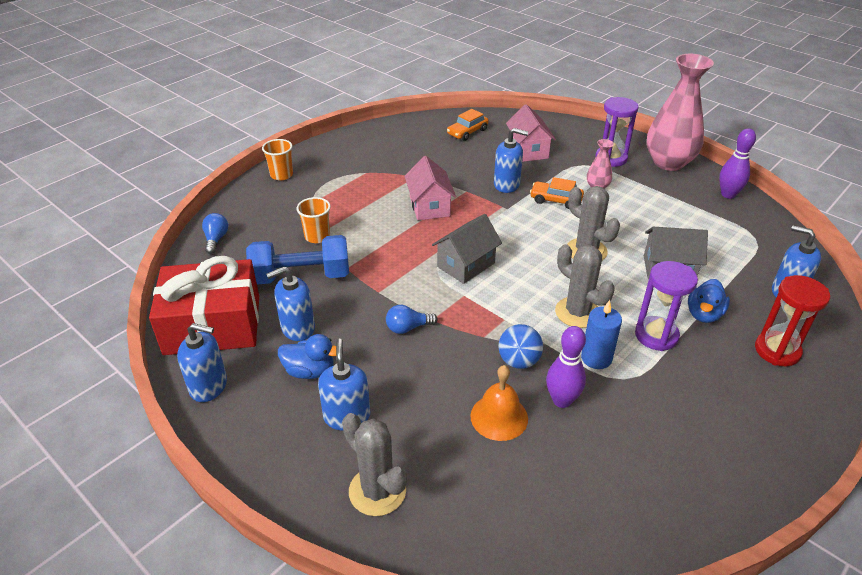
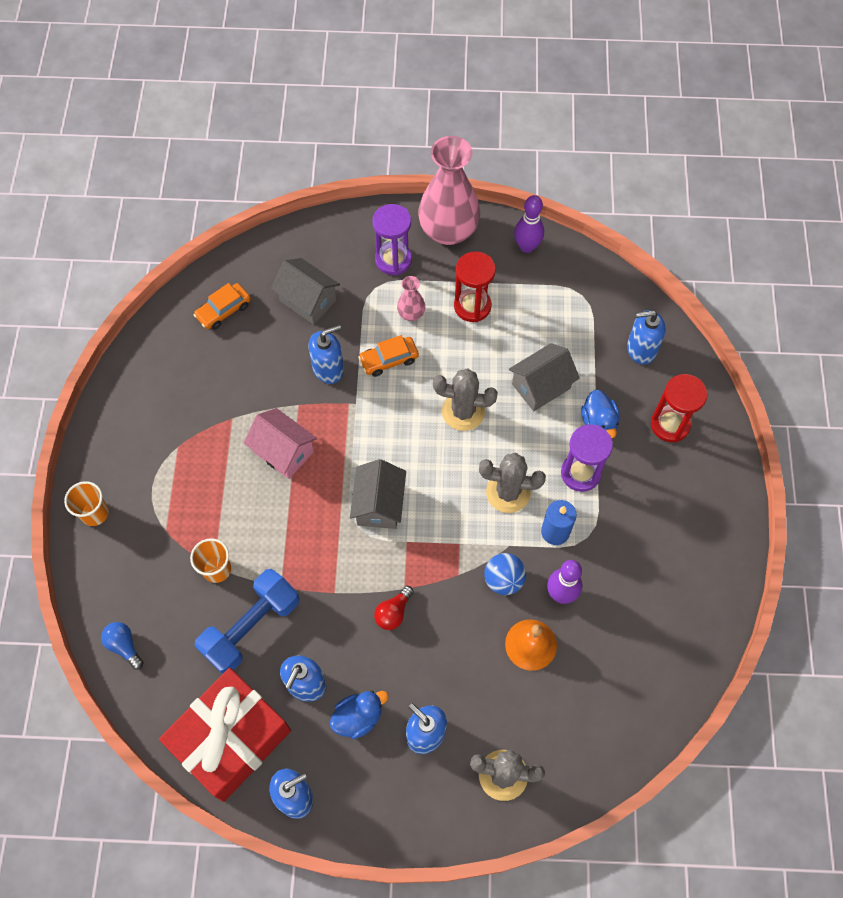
camera: 40 degrees left, 25 degrees up
blue light bulb [386,305,438,334] -> red light bulb [374,586,414,630]
orange car [447,109,489,141] -> orange car turned 45 degrees clockwise [194,283,251,330]
pink house [506,104,556,162] -> grey house [271,258,340,325]
none -> red hourglass [454,252,496,322]

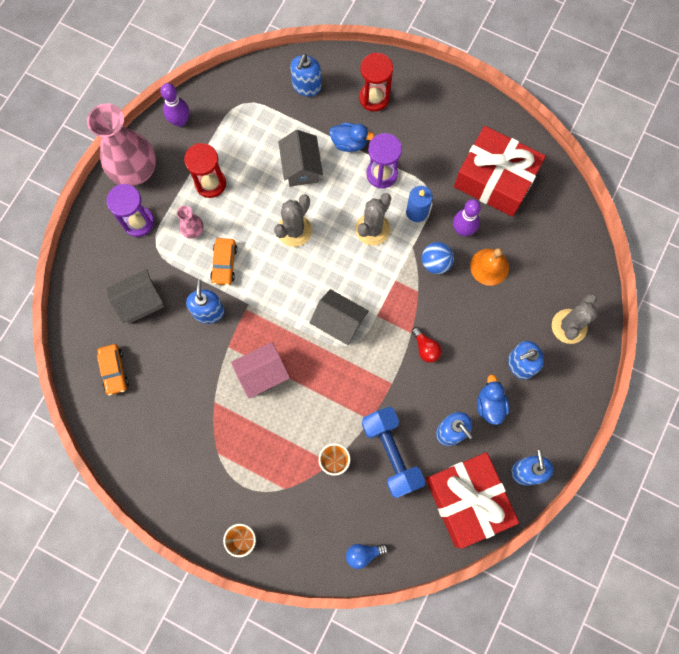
camera: 65 degrees left, 10 degrees up
none -> red gift [454,126,546,217]

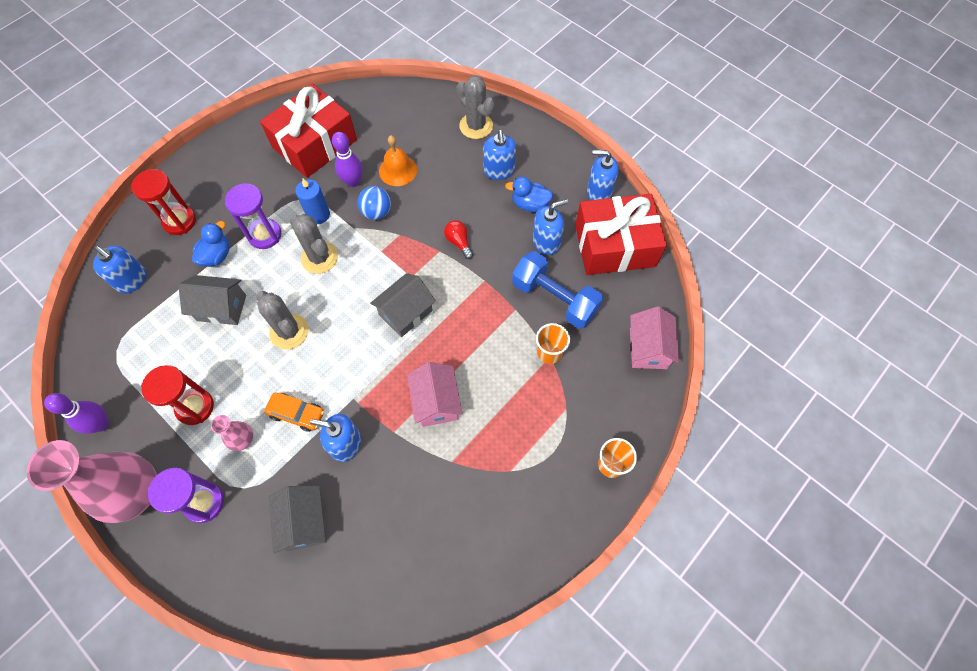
camera: 75 degrees left, 10 degrees down
orange car [97,344,129,396] -> none
blue light bulb [346,544,388,569] -> pink house [630,306,679,369]
blue dumbbell [362,407,425,498] -> blue dumbbell turned 45 degrees clockwise [512,251,603,329]
red light bulb [412,327,442,363] -> red light bulb turned 105 degrees counterclockwise [444,220,473,259]

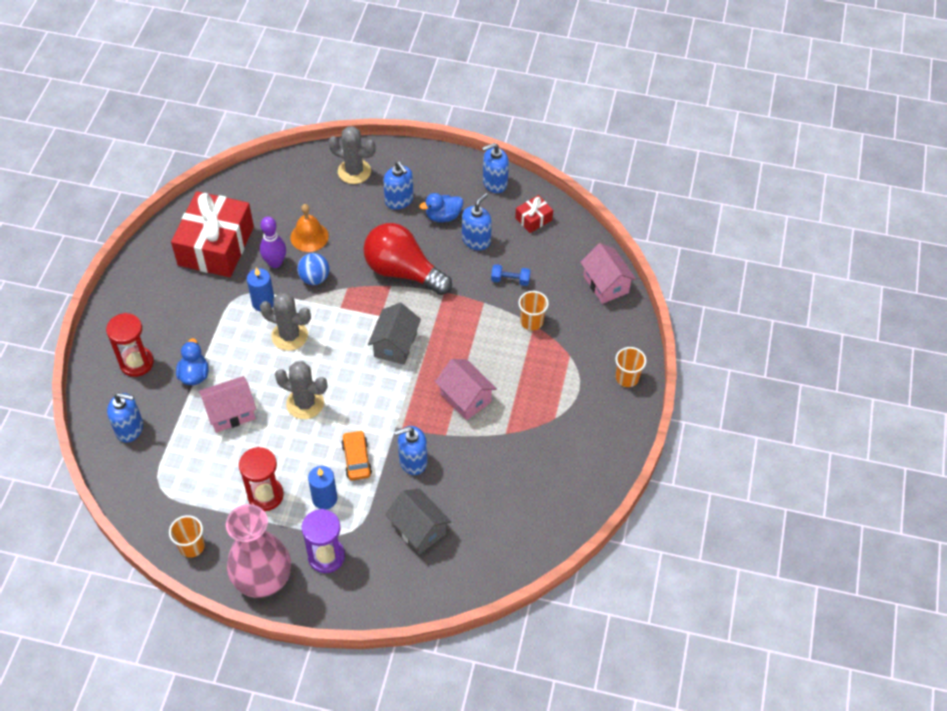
camera: 30 degrees left, 10 degrees down
purple bowling pin [44,393,109,434] -> orange cup [169,515,205,558]
grey house [178,275,246,325] -> pink house [199,376,256,433]
pink vase [211,415,253,451] -> blue candle [308,466,337,510]
purple hourglass [225,183,281,249] -> none
orange car [264,393,324,432] -> orange car turned 90 degrees counterclockwise [341,430,372,481]
red light bulb [444,220,473,259] -> red light bulb [363,223,452,295], size x2.42
blue dumbbell [512,251,603,329] -> blue dumbbell [491,264,531,286], size x0.48
red gift [575,194,667,275] -> red gift [515,195,553,233], size x0.44

